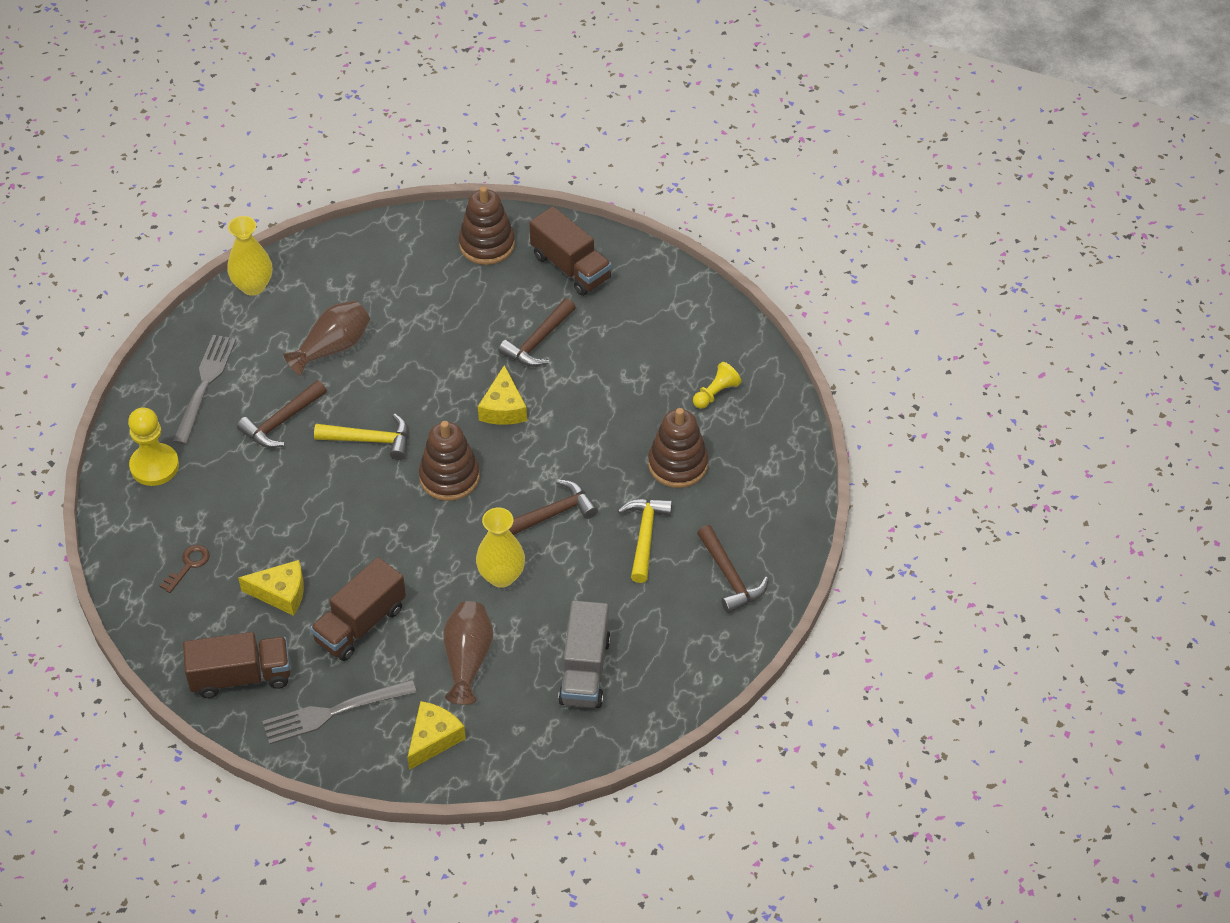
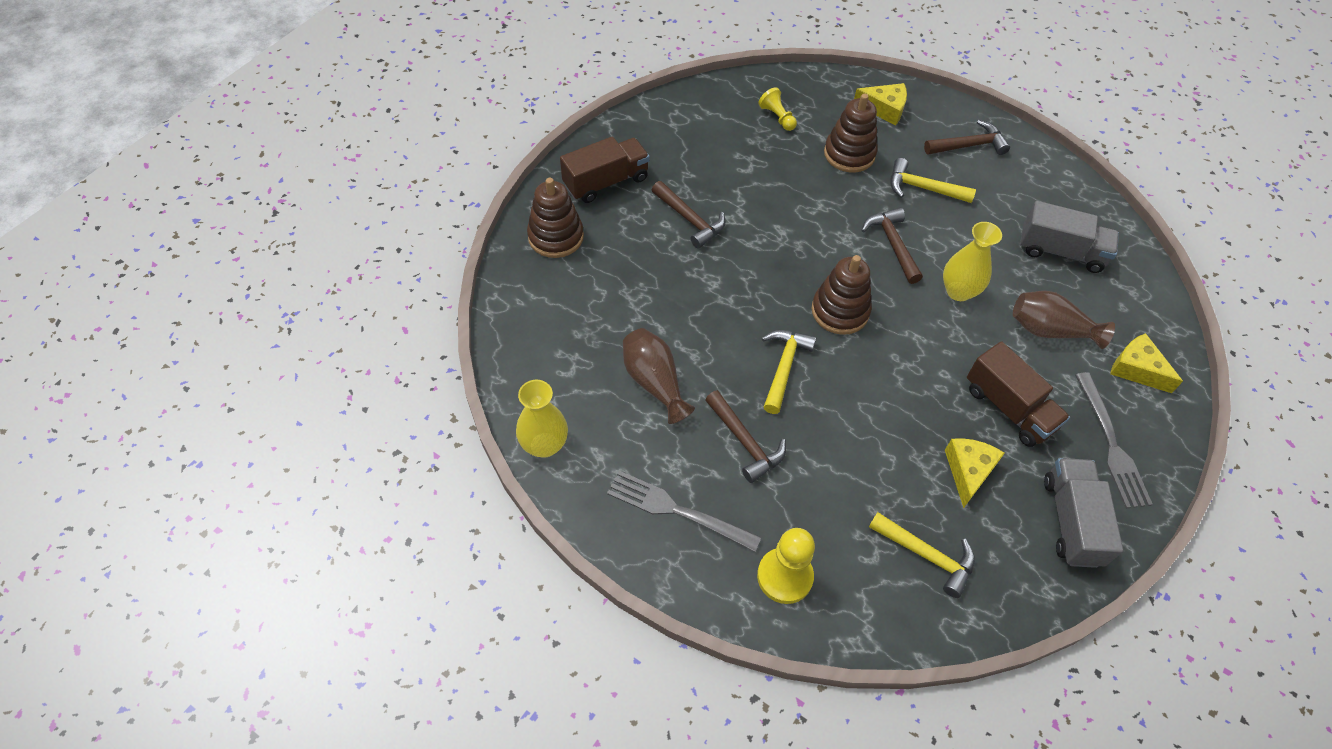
camera: 80 degrees left, 5 degrees up
brown key [160,545,210,593] -> yellow hammer [869,512,975,598]
brown truck [183,632,290,698] -> grey truck [1044,458,1123,568]
yellow cheese [478,365,527,425] -> yellow cheese moved to [854,83,907,125]

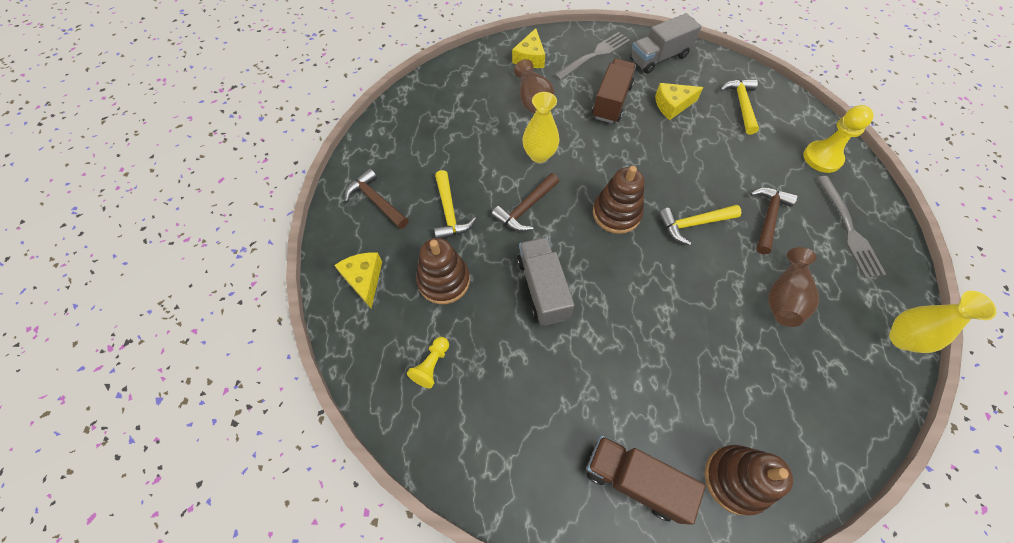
camera: 120 degrees left, 5 degrees up
brown hammer [652,181,726,249] -> none
grey truck [1020,201,1119,273] -> grey truck moved to [517,237,575,325]

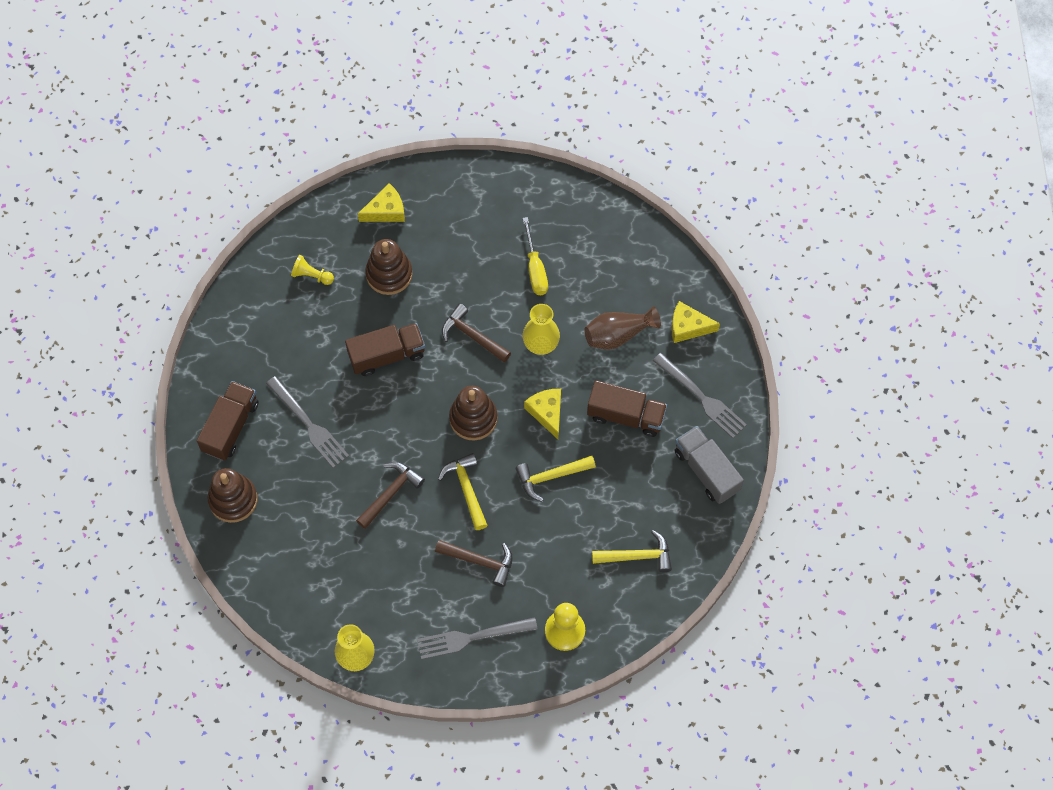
camera: 85 degrees right, 5 degrees up
brown hammer [345,168,409,229] -> brown hammer moved to [356,462,425,529]
yellow hammer [434,170,476,239] -> yellow hammer moved to [516,456,596,502]
grey truck [517,237,575,325] -> brown truck [345,323,425,376]
yellow cheese [655,83,703,120] -> yellow cheese moved to [524,389,561,439]
brown vase [768,247,819,327] -> none
none -> grey fork [266,376,349,468]
none -> yellow screwdriver [523,217,548,295]

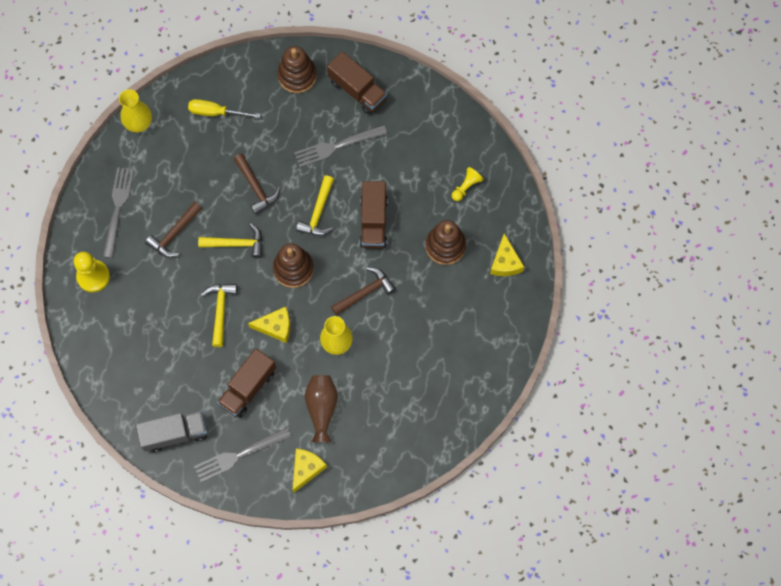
camera: 110 degrees right, 5 degrees up
yellow screwdriver [523,217,548,295] -> yellow screwdriver moved to [188,99,261,118]
yellow hammer [592,530,672,572] -> yellow hammer moved to [296,176,334,236]

